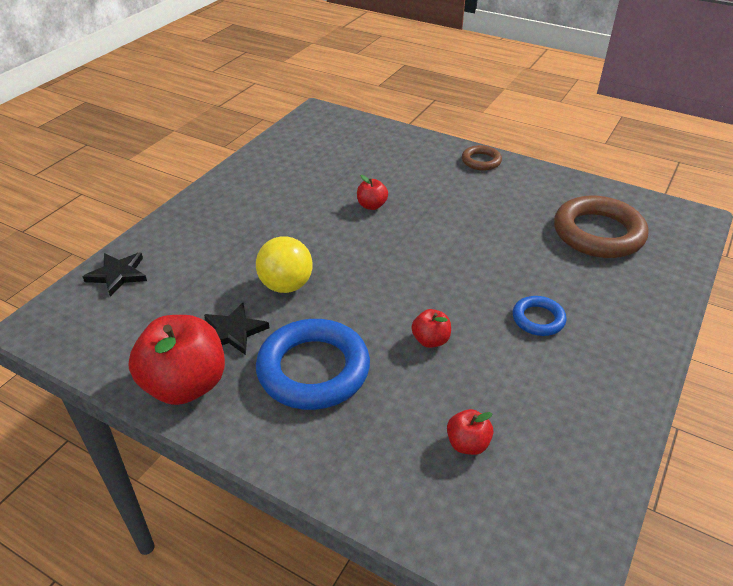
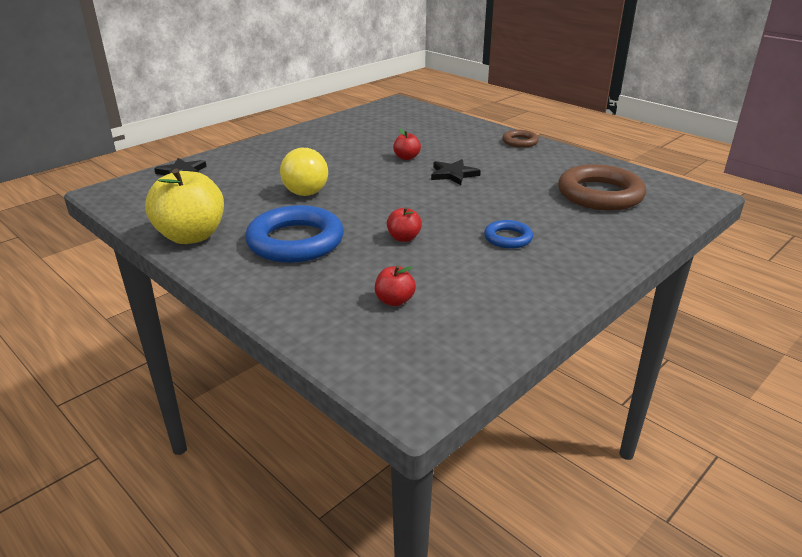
camera: 15 degrees right, 10 degrees down
red apple [128,315,225,405] -> yellow apple [145,169,224,244]
black star [204,302,269,355] -> black star moved to [431,159,481,185]

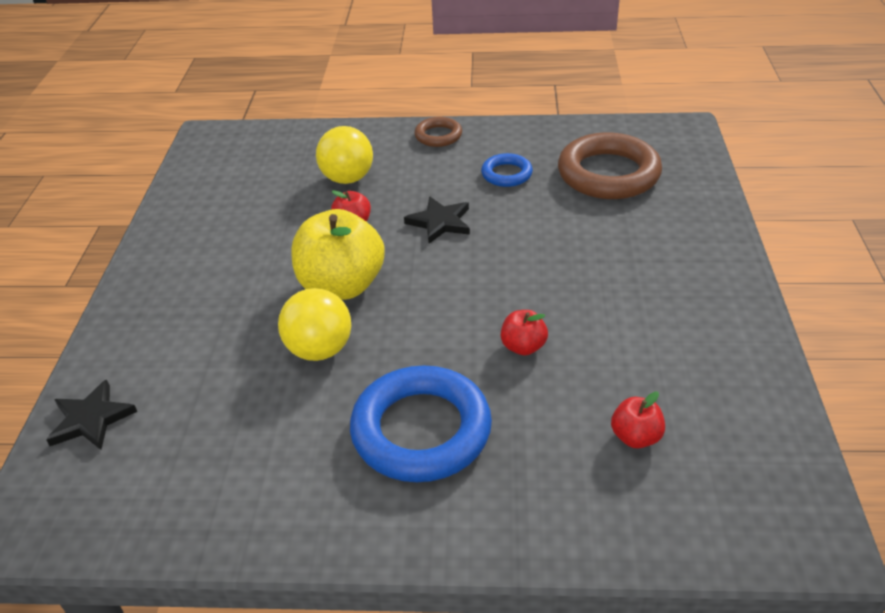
camera: 40 degrees left, 10 degrees up
yellow apple [145,169,224,244] -> yellow apple moved to [291,209,385,300]
blue ring [484,220,533,249] -> blue ring moved to [481,153,533,187]
none -> yellow ball [316,126,373,184]

